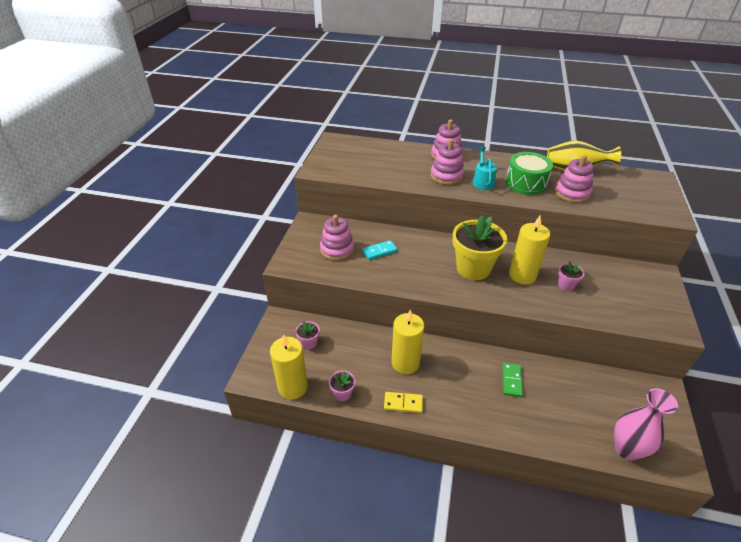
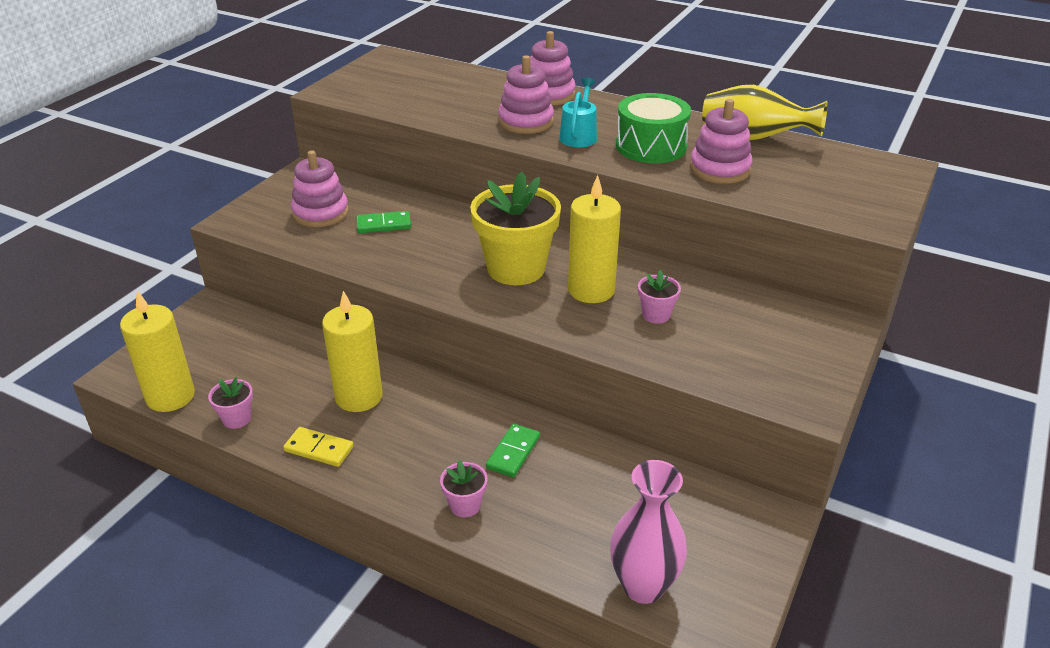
camera: 15 degrees right, 5 degrees down
pink flower pot [295,321,320,349] -> pink flower pot moved to [440,460,488,517]
turquoise domino [362,240,398,260] -> green domino [356,211,411,233]

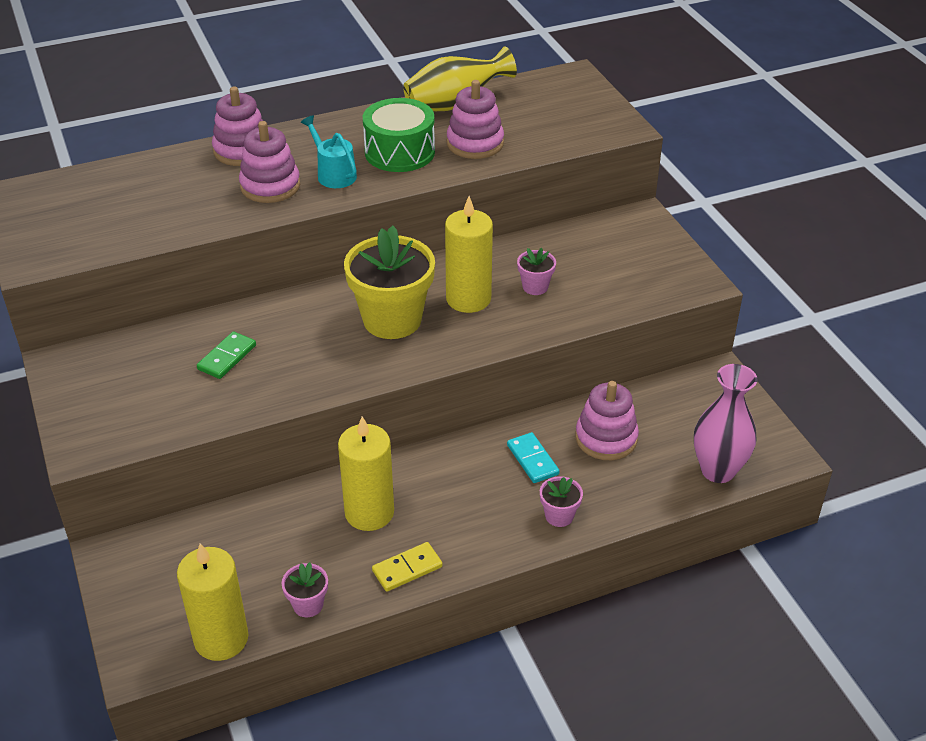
camera: 50 degrees left, 5 degrees up
pink stacking toy [291,150,349,227] -> pink stacking toy moved to [575,381,639,460]
green domino [486,424,540,477] -> turquoise domino [507,432,559,483]

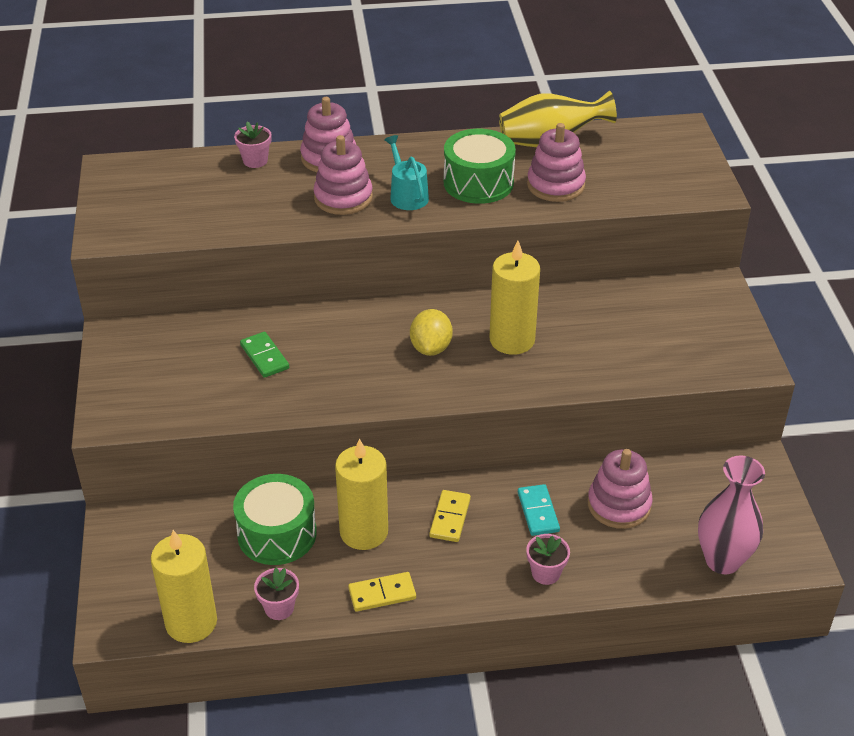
camera: 15 degrees right, 0 degrees up
green domino [197,331,256,379] -> green domino turned 75 degrees counterclockwise [240,332,289,378]
yellow flower pot [344,226,435,339] -> yellow lemon [410,309,453,356]
pink flower pot [517,248,556,295] -> pink flower pot moved to [234,122,271,168]
none -> green drum [233,474,317,565]
none -> yellow domino [430,490,471,542]

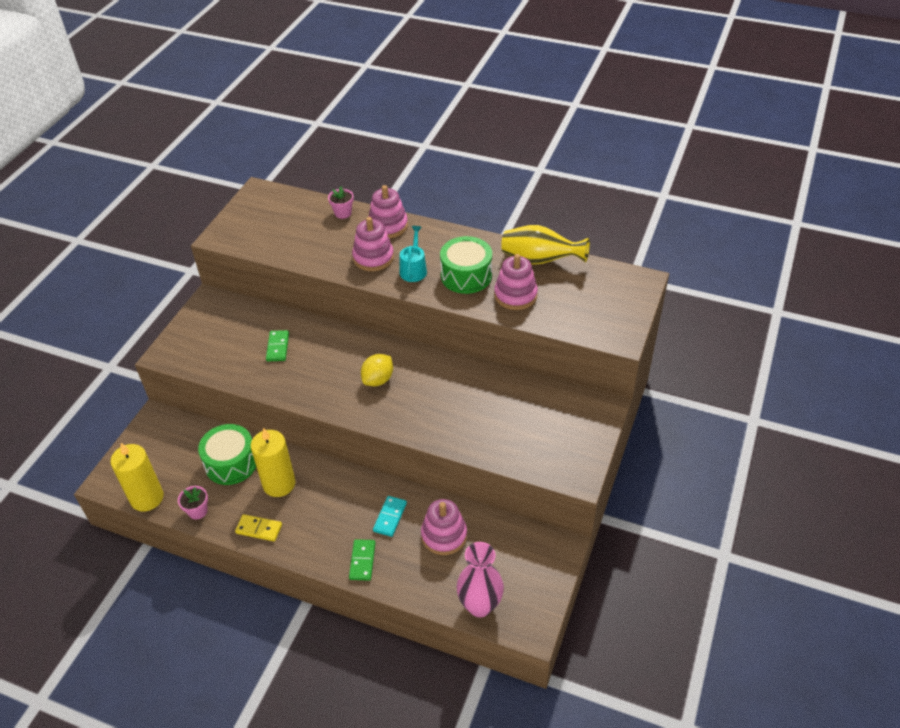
camera: 30 degrees right, 5 degrees up
yellow domino [430,490,471,542] -> none
yellow candle [489,241,540,355] -> none
pink flower pot [526,534,570,585] -> green domino [349,539,375,581]

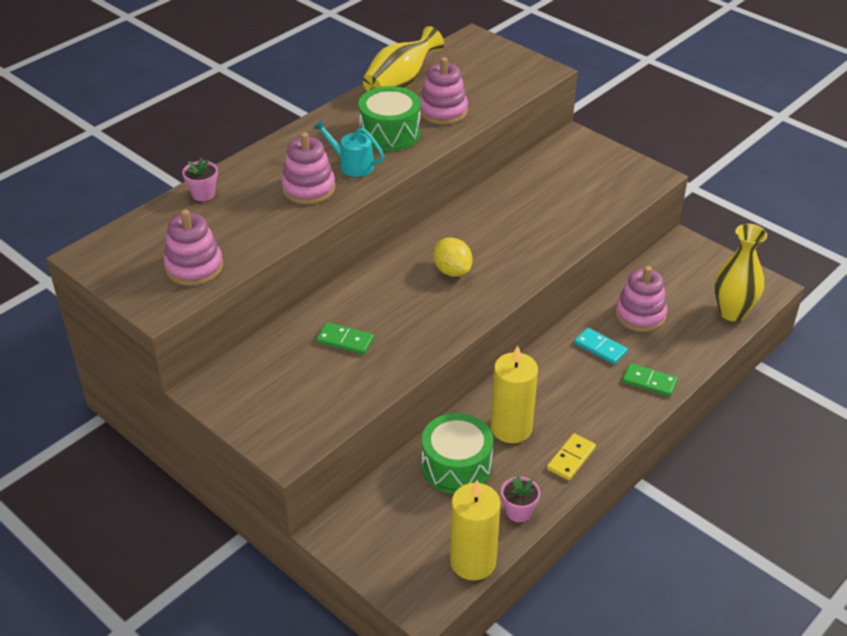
camera: 70 degrees left, 5 degrees down
pink stacking toy [368,185,408,238] -> pink stacking toy moved to [164,209,223,286]
pink vase [456,542,504,617] -> yellow vase [714,224,767,321]

